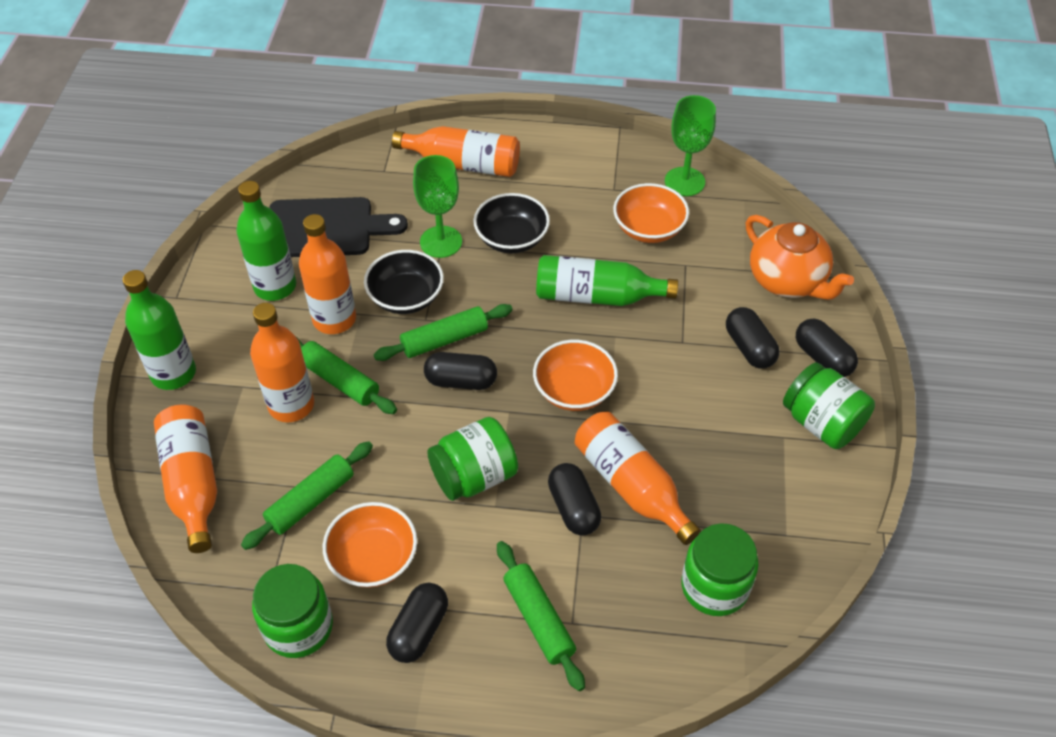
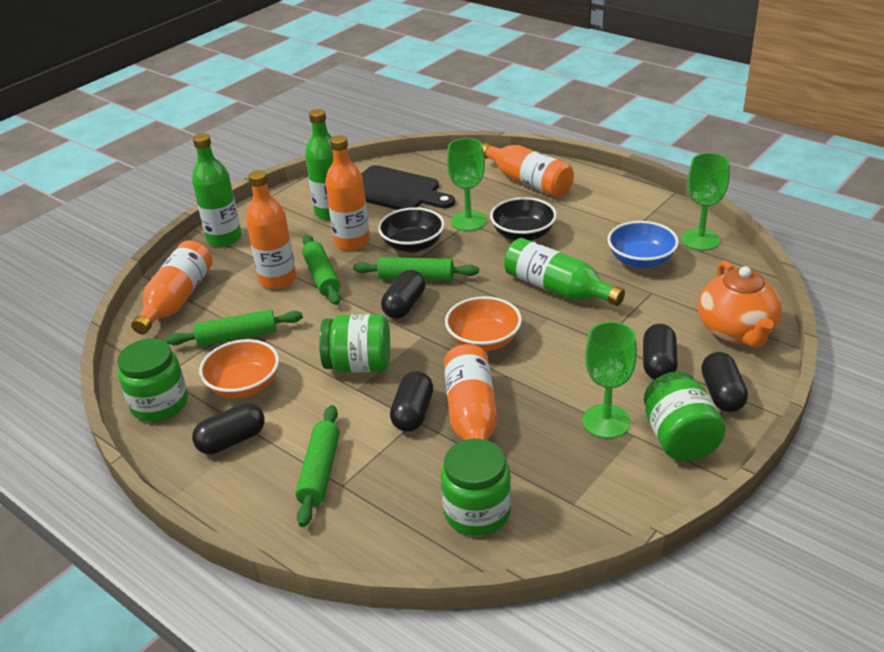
camera: 35 degrees right, 15 degrees down
black capsule [424,352,497,390] -> black capsule turned 75 degrees clockwise [381,270,425,319]
orange bowl [613,183,689,243] -> blue bowl [607,221,679,268]
none -> green goblet [583,322,637,439]

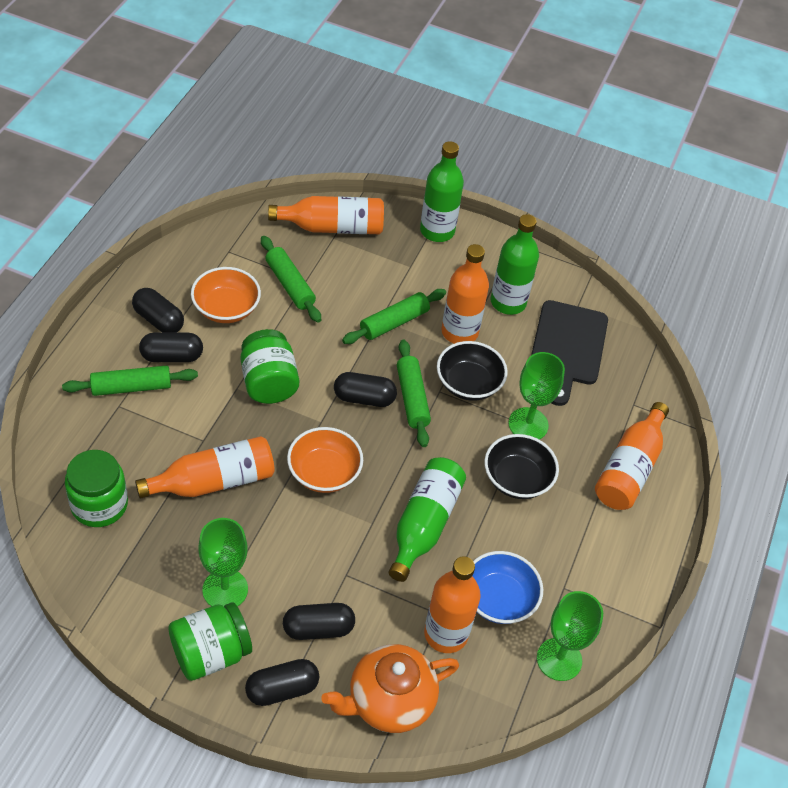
camera: 65 degrees right, 15 degrees up
green jar [117,339,188,422] -> none
orange bottle [246,170,296,289] -> orange bottle moved to [424,556,481,653]
black capsule [390,371,433,432] -> black capsule moved to [139,333,203,362]

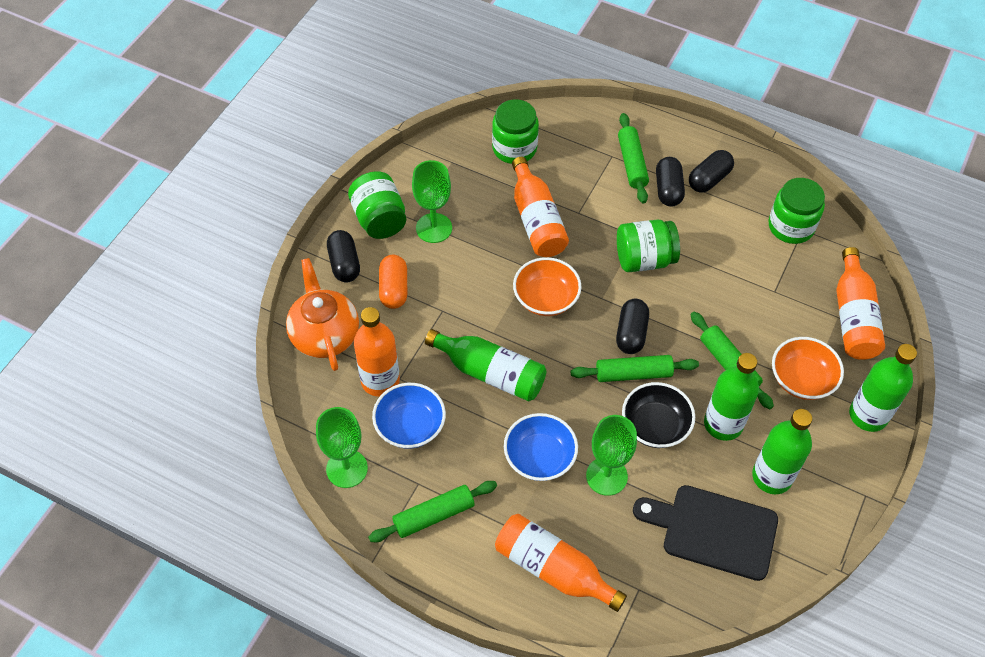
camera: 100 degrees right, 5 degrees up
orange bowl [191,267,261,323] -> orange bowl moved to [772,337,844,400]
green rolling pin [261,236,321,322] -> green rolling pin moved to [368,481,497,542]
black capsule [283,603,355,640] -> orange capsule [379,255,407,309]
orange bottle [442,244,489,344] -> green bottle [704,353,759,441]
black bowl [484,434,559,499] -> blue bowl [504,413,578,481]
none -> green jar [769,178,825,244]

